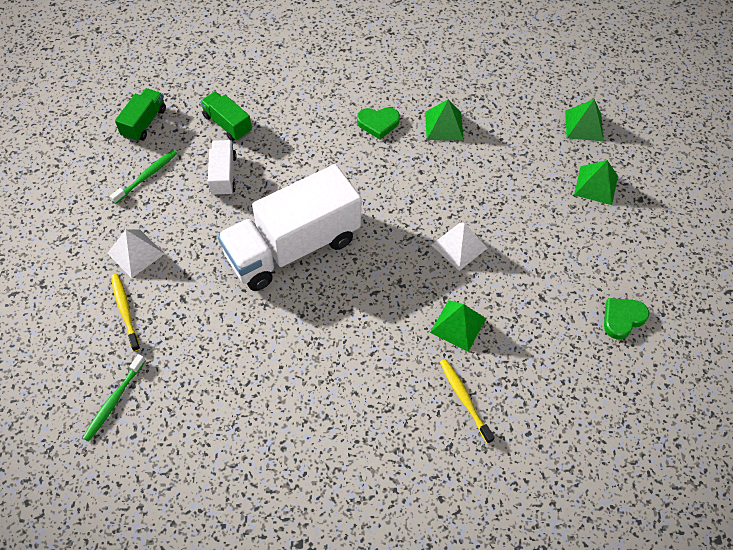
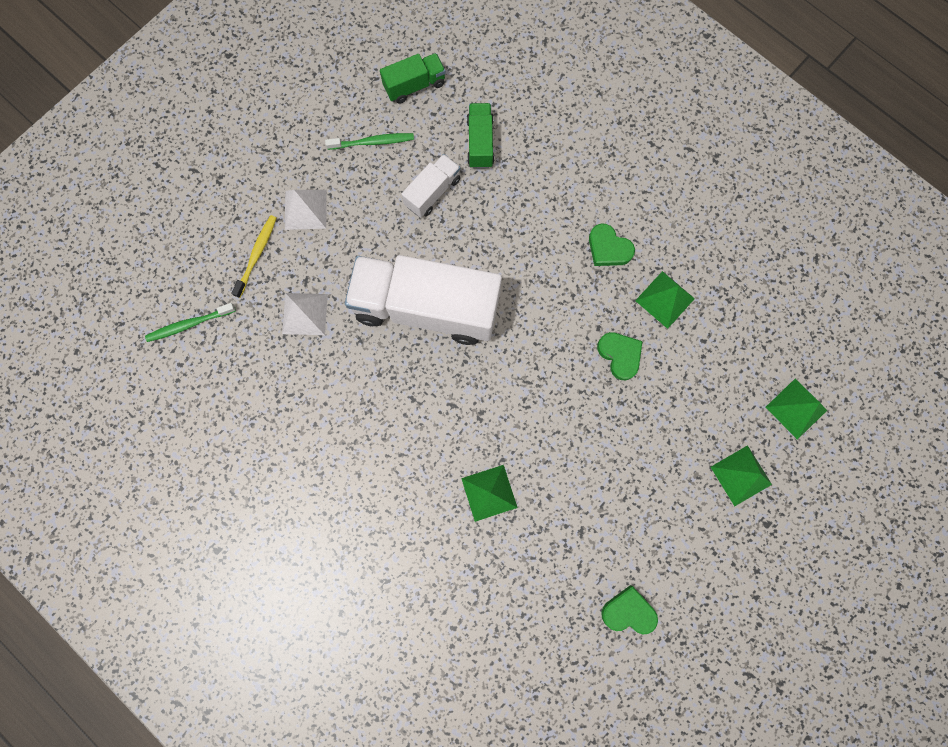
camera: 45 degrees right, 20 degrees up
white pyramid [431,223,487,271] -> white pyramid moved to [282,293,328,335]
yellow toothbrush [440,359,495,444] -> none
none -> green heart [597,332,642,380]

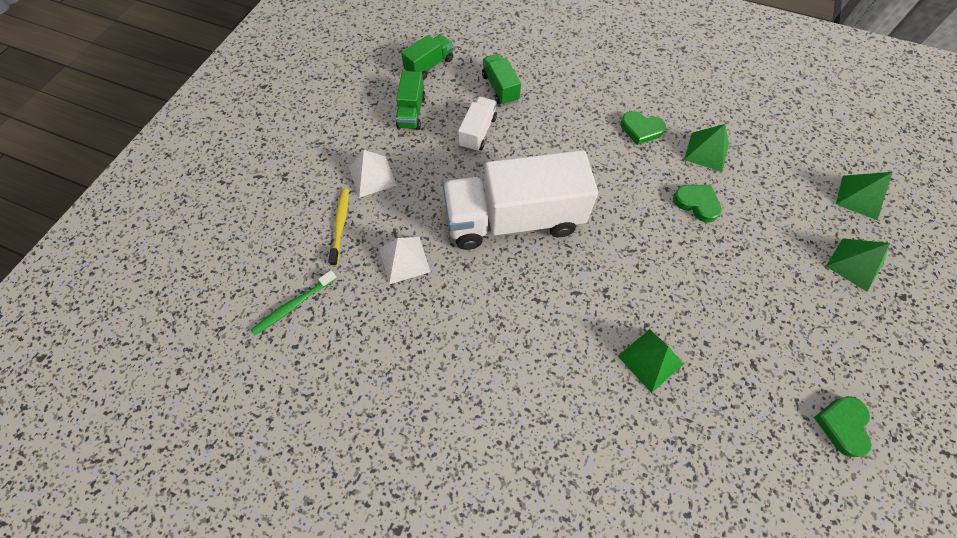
camera: 20 degrees left, 15 degrees down
green toothbrush [325,133,414,150] -> green truck [395,71,426,130]
green heart [601,585,658,634] -> green heart turned 60 degrees counterclockwise [814,396,872,457]

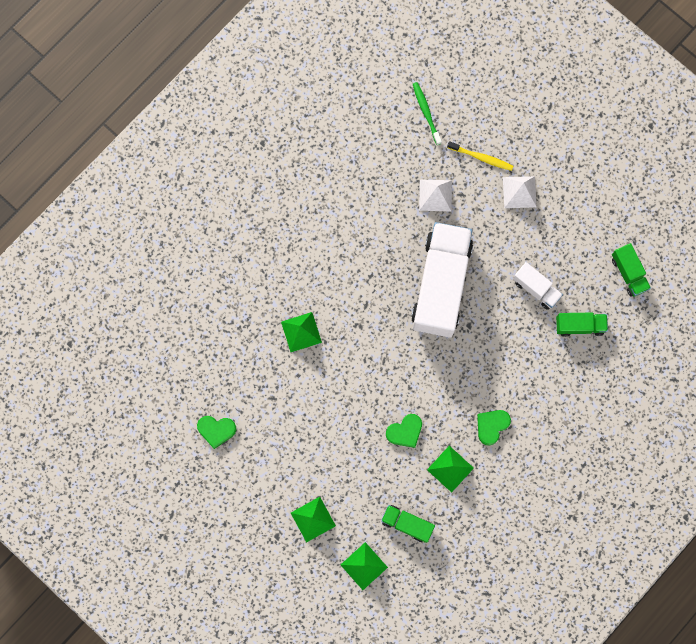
camera: 110 degrees right, 15 degrees up
green truck [395,71,426,130] -> green truck moved to [381,505,435,543]
green heart [814,396,872,457] -> green heart turned 150 degrees clockwise [197,416,236,449]

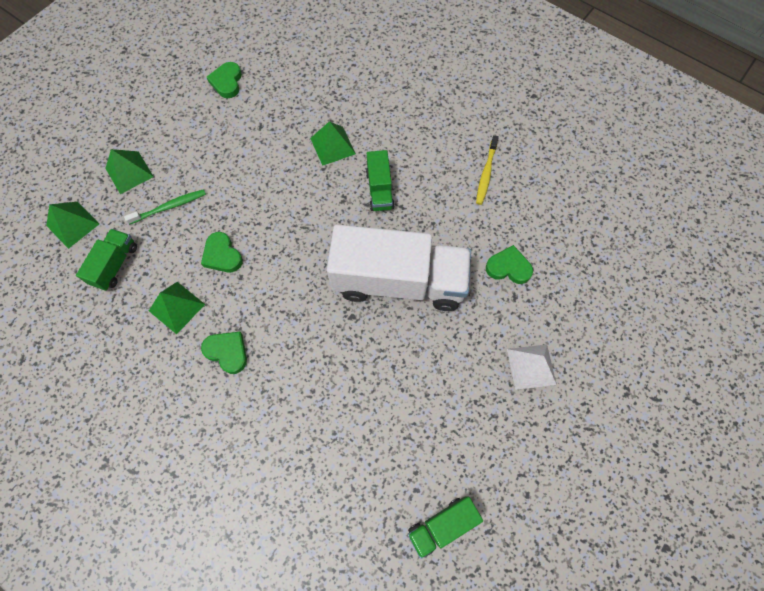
camera: 85 degrees right, 10 degrees down
green toothbrush [413,82,442,145] -> green toothbrush moved to [124,189,206,225]
white pyramid [419,180,452,211] -> green heart [486,245,533,284]
yellow toothbrush [447,141,513,171] -> yellow toothbrush moved to [476,135,499,205]
white truck [513,262,563,310] -> none
green truck [556,313,608,337] -> green truck moved to [366,150,395,211]

